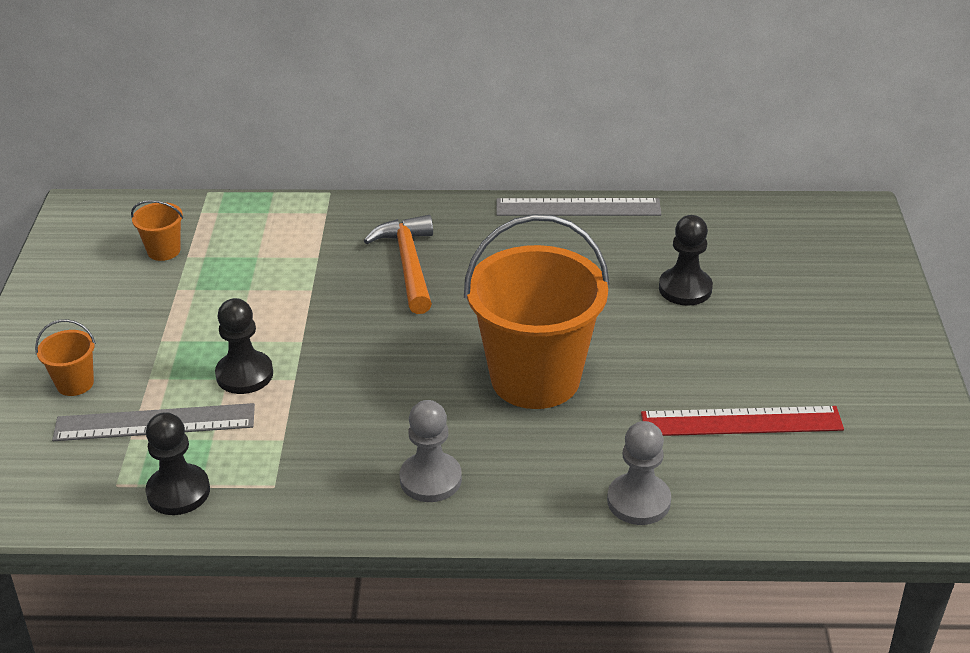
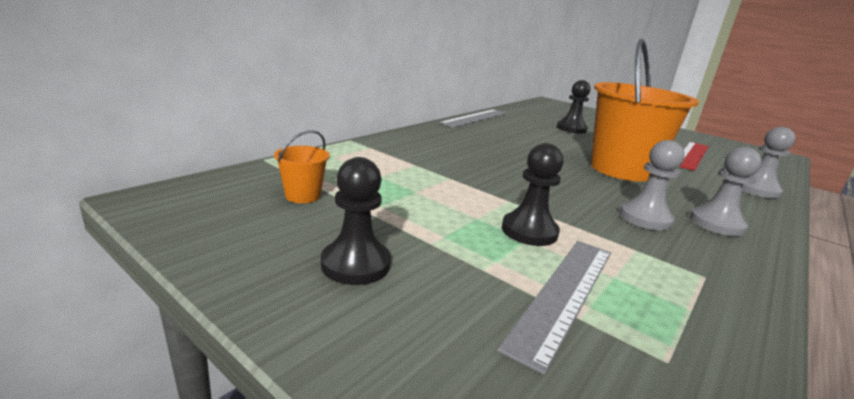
camera: 55 degrees left, 15 degrees down
orange bucket [35,319,96,396] -> none
black pawn [145,412,210,515] -> black pawn moved to [321,157,391,285]
orange hammer [364,215,433,314] -> none
none -> grey pawn [619,140,685,231]

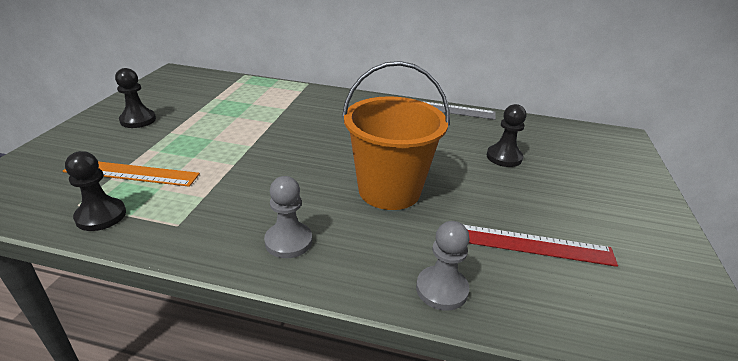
camera: 65 degrees right, 10 degrees up
orange bucket [274,130,329,203] -> none
grey ruler [497,241,611,375] -> orange ruler [63,161,200,187]
black pawn [502,143,564,246] -> black pawn moved to [65,151,126,231]
grey pawn [619,140,685,231] -> none

